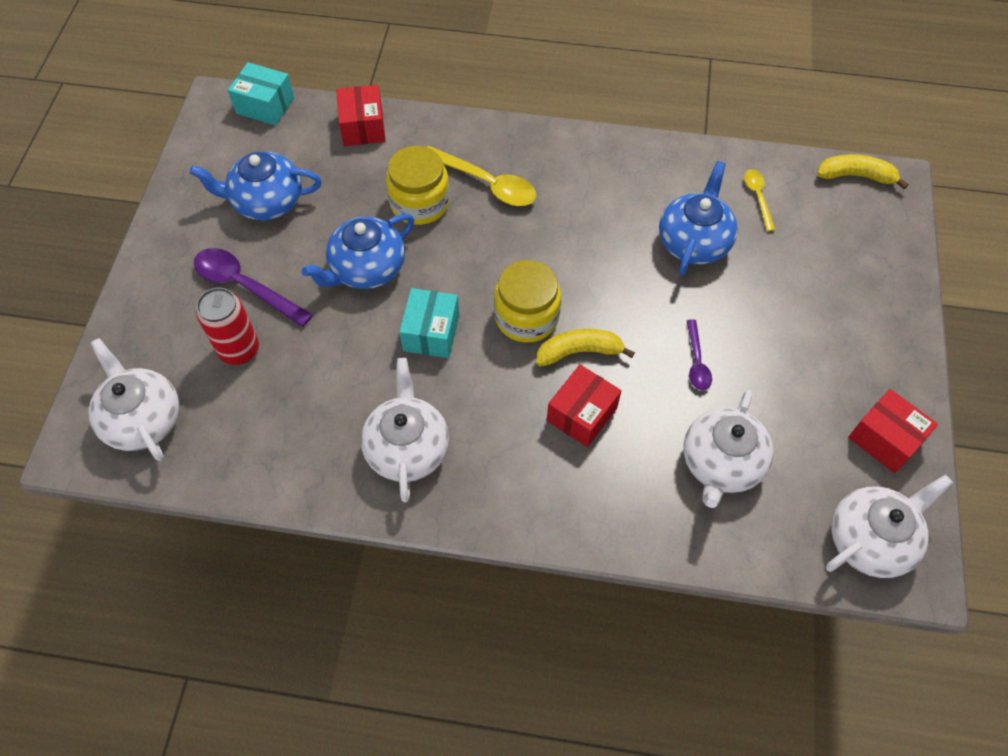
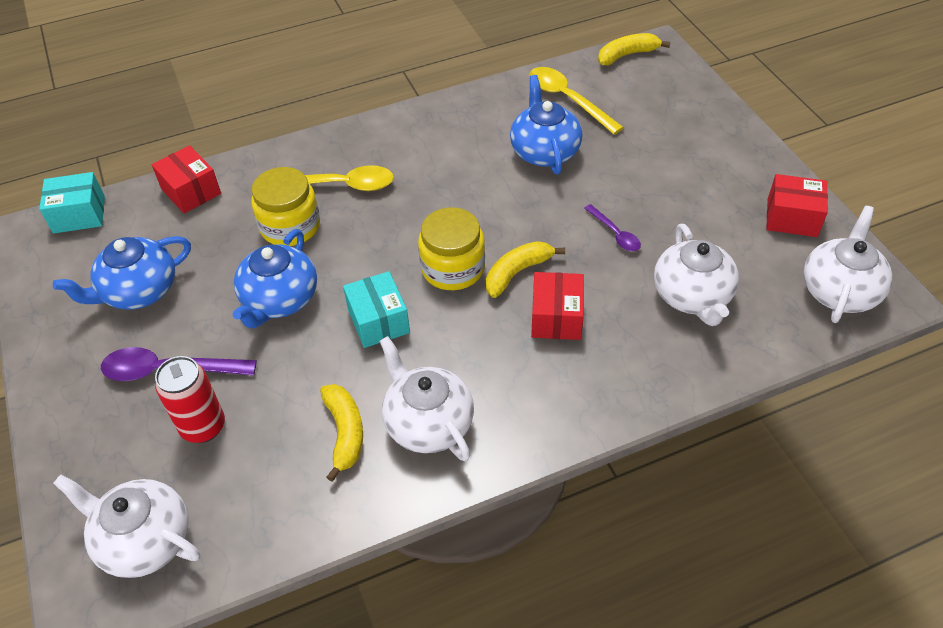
camera: 30 degrees left, 10 degrees down
yellow spoon [744,169,775,231] -> yellow spoon [529,67,624,134], size x1.76
none -> yellow banana [320,384,363,481]

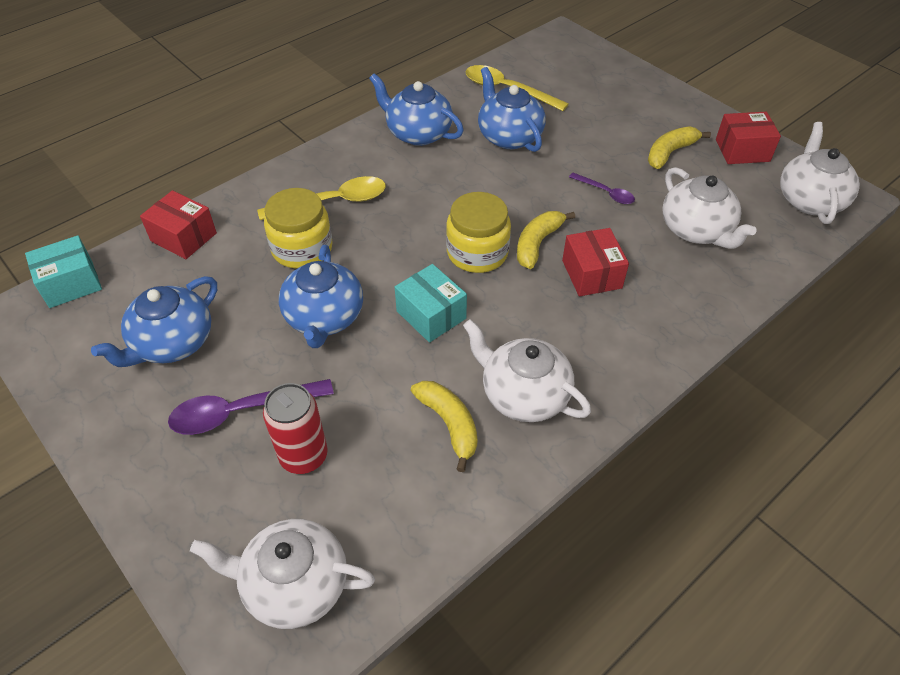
camera: 20 degrees left, 0 degrees up
yellow banana [598,33,670,65] -> yellow banana moved to [648,126,711,169]
none -> blue teapot [369,73,464,146]

